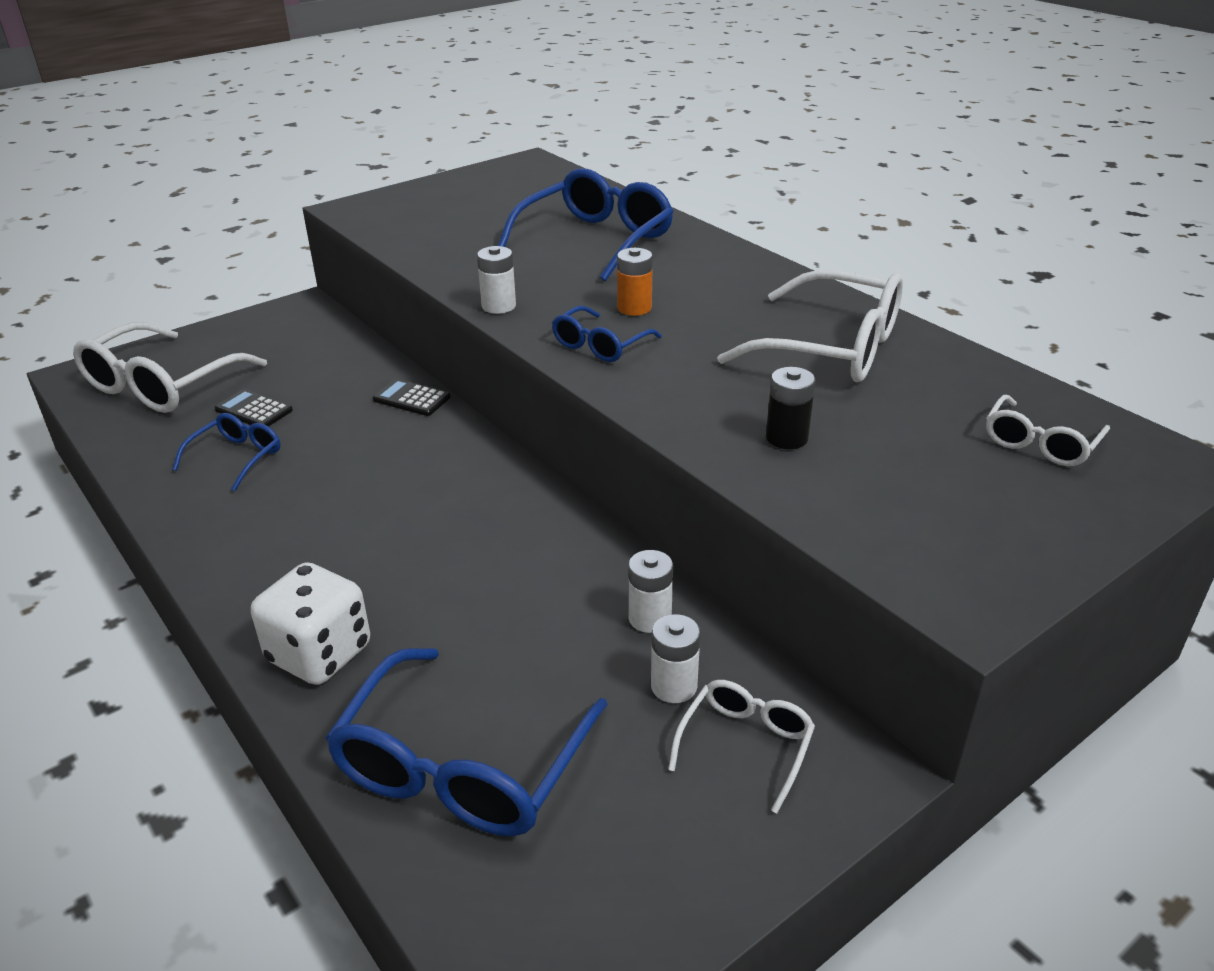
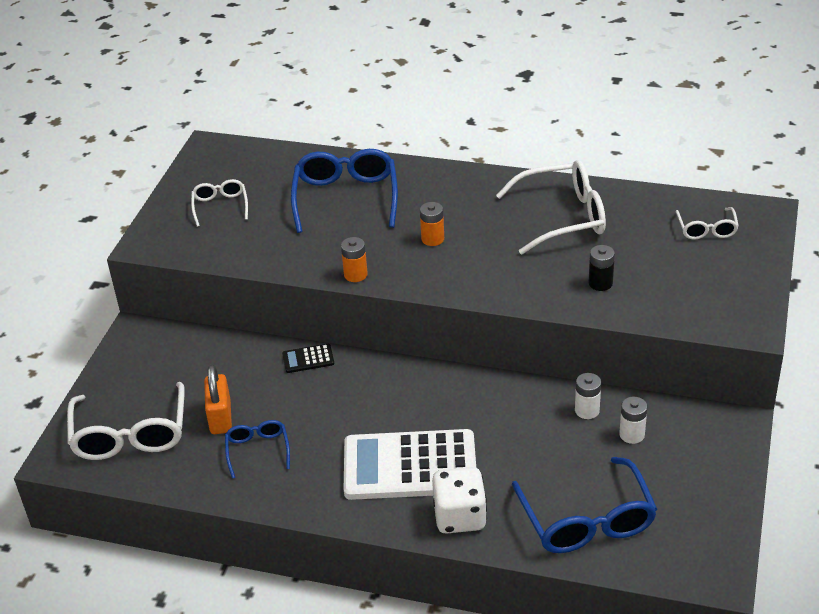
camera: 35 degrees left, 5 degrees up
black calculator [215,389,293,427] -> orange padlock [204,364,232,434]
white battery [477,246,516,314] -> orange battery [341,237,368,282]
blue glasses [552,306,662,362] -> none
white glasses [668,680,815,814] -> white glasses moved to [191,179,248,227]
none -> white calculator [344,429,476,500]

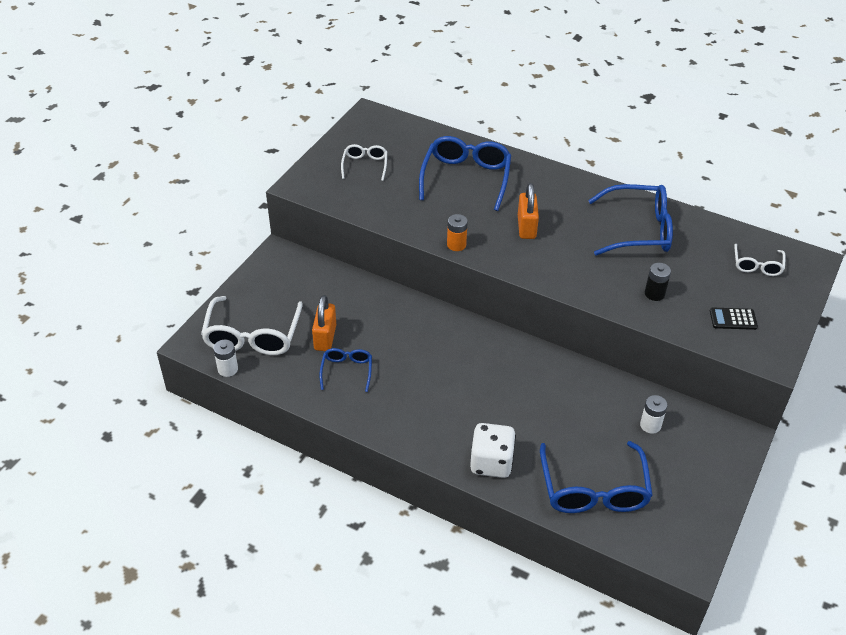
camera: 10 degrees right, 5 degrees up
black calculator [282,344,334,373] -> black calculator moved to [710,307,758,330]
white calculator [344,429,476,500] -> none
orange battery [420,202,444,246] -> orange padlock [518,183,539,239]
white glasses [496,160,606,254] -> blue glasses [588,184,673,256]
white battery [575,373,601,419] -> white battery moved to [213,340,238,377]

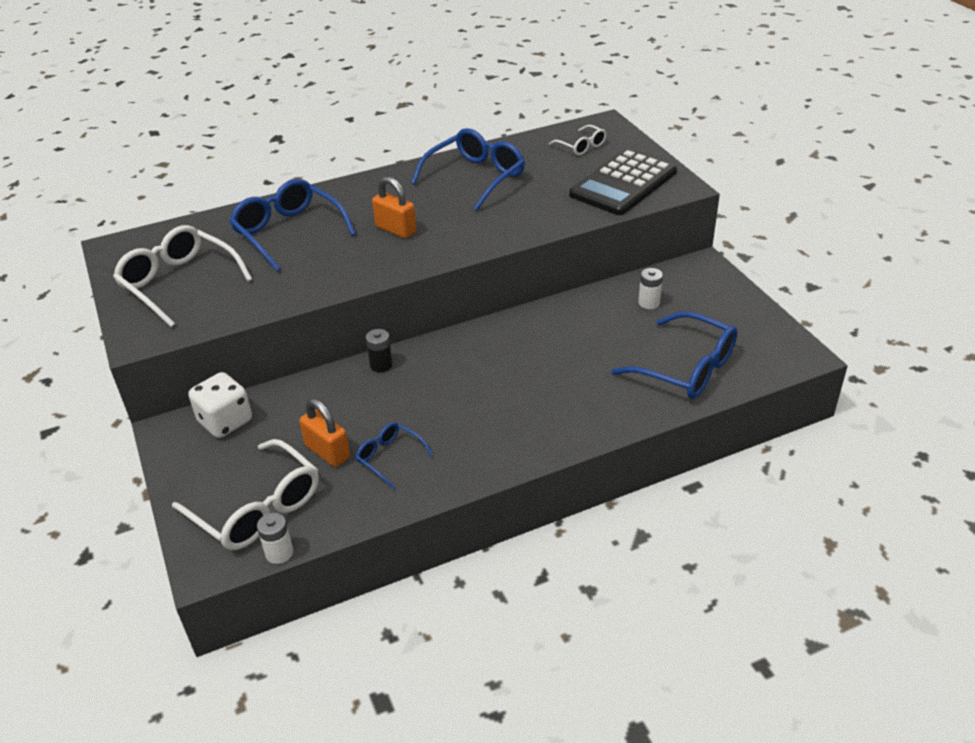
camera: 50 degrees left, 5 degrees down
white glasses [341,144,387,181] -> white glasses [113,225,252,327], size x1.88
orange battery [447,214,468,251] -> none
white dice [470,423,516,478] -> white dice moved to [188,372,252,438]
black battery [645,263,671,301] -> black battery moved to [366,329,393,372]
black calculator [710,307,758,330] -> black calculator [569,149,677,215], size x2.46

